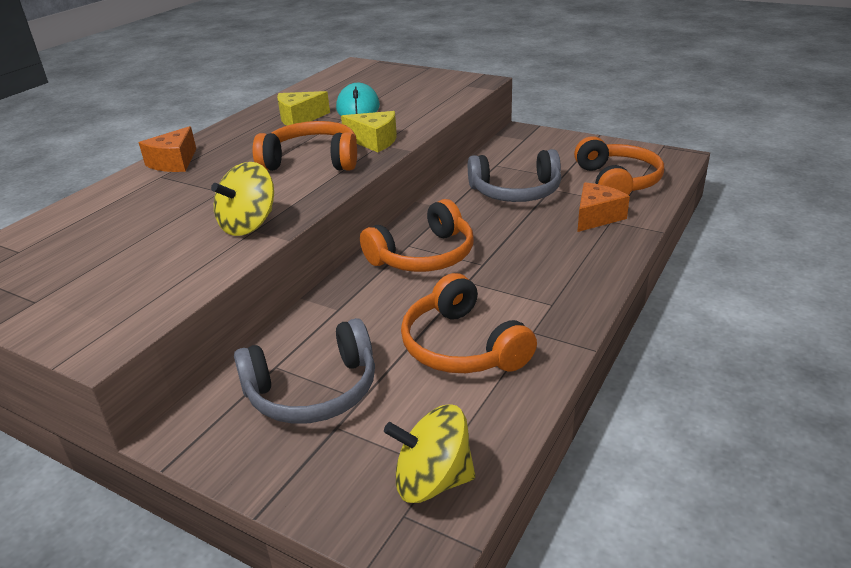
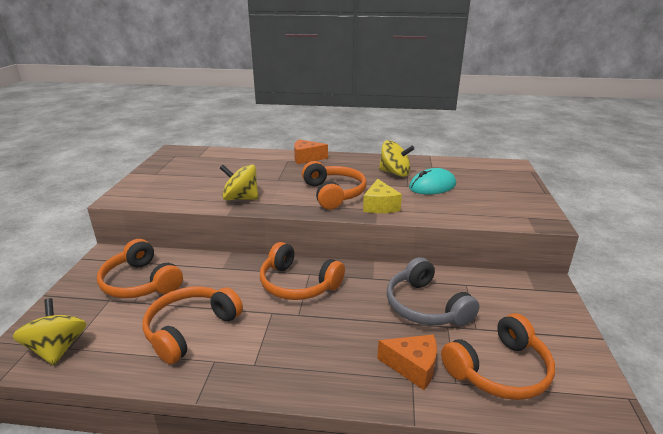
camera: 65 degrees right, 5 degrees down
grey headphones [234,318,375,424] -> orange headphones [97,239,183,298]
yellow cheese [277,91,330,126] -> yellow spinning top [379,140,414,177]

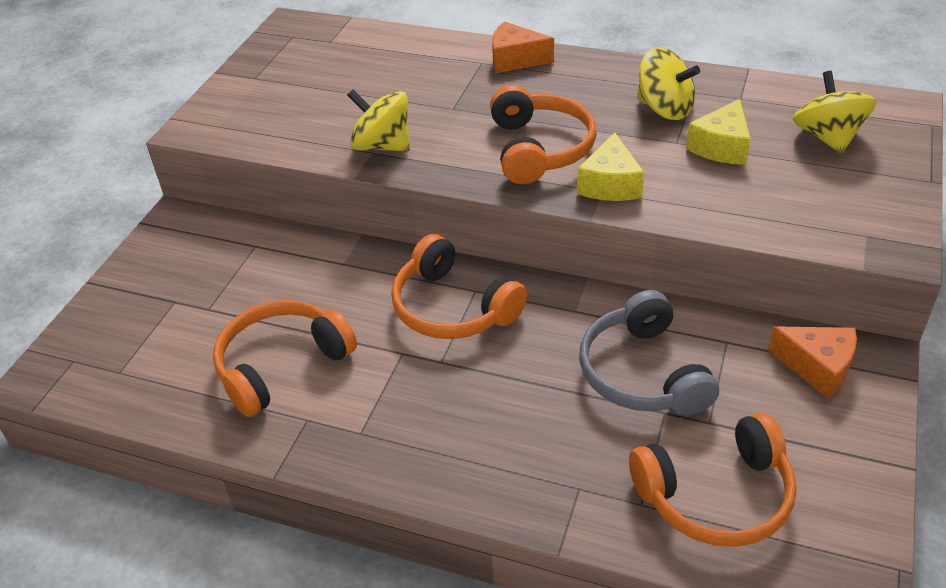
camera: 15 degrees right, 15 degrees up
yellow spinning top [13,298,87,366] -> yellow spinning top moved to [793,71,877,154]
orange headphones [97,239,183,298] -> none
orange cheese [377,334,437,390] -> orange cheese moved to [768,326,857,399]
turquoise mouse [409,168,456,194] -> yellow cheese [686,99,751,165]

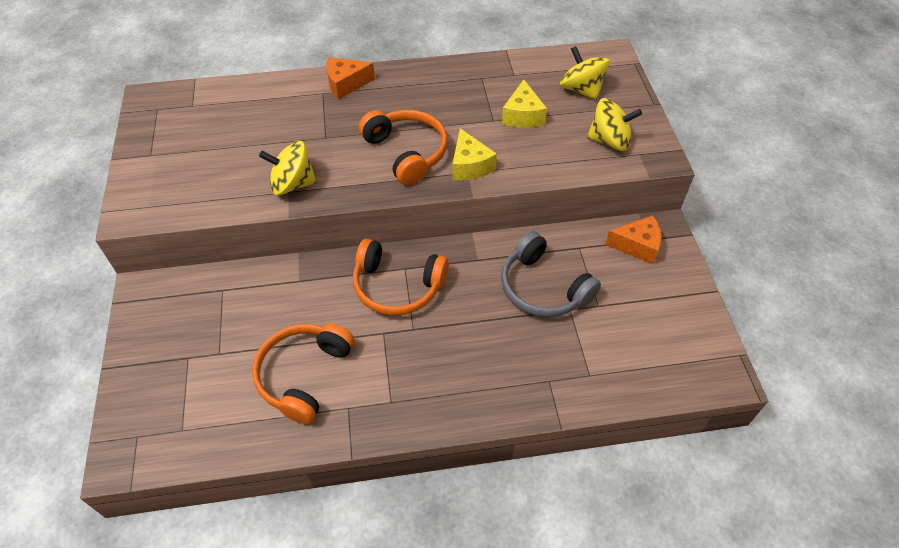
camera: 30 degrees left, 10 degrees up
orange headphones [629,412,797,547] -> none
yellow spinning top [637,47,700,120] -> yellow spinning top moved to [587,98,642,151]

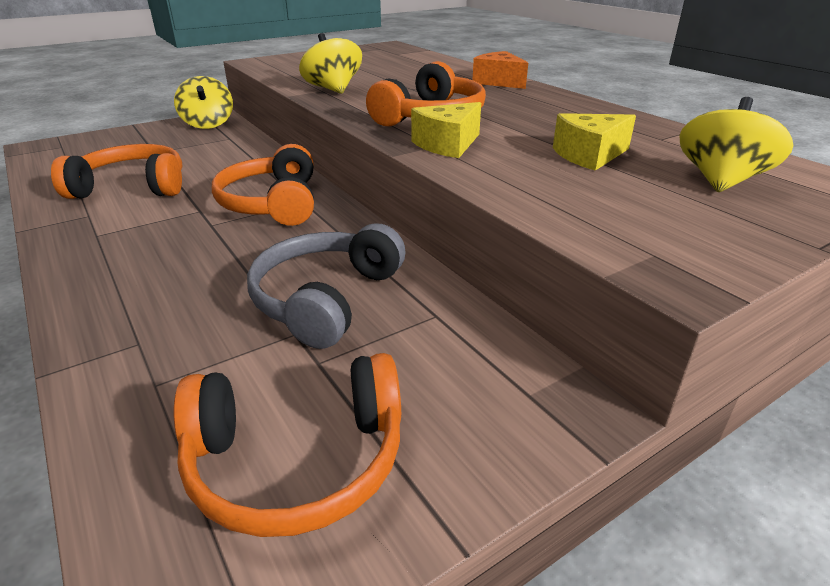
camera: 65 degrees right, 20 degrees down
yellow spinning top [587,98,642,151] -> yellow spinning top moved to [174,76,233,129]
orange cheese [605,215,662,264] -> none
none -> orange headphones [174,353,401,537]

